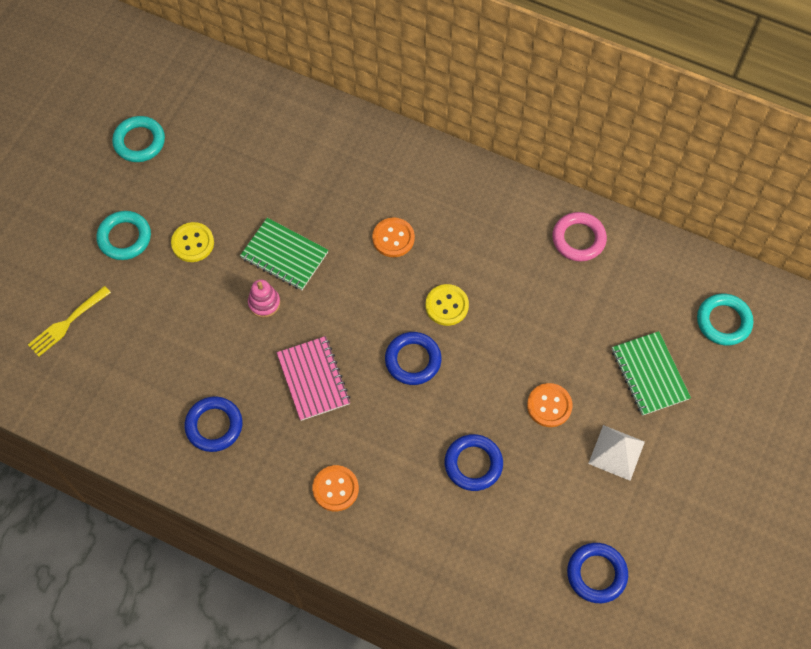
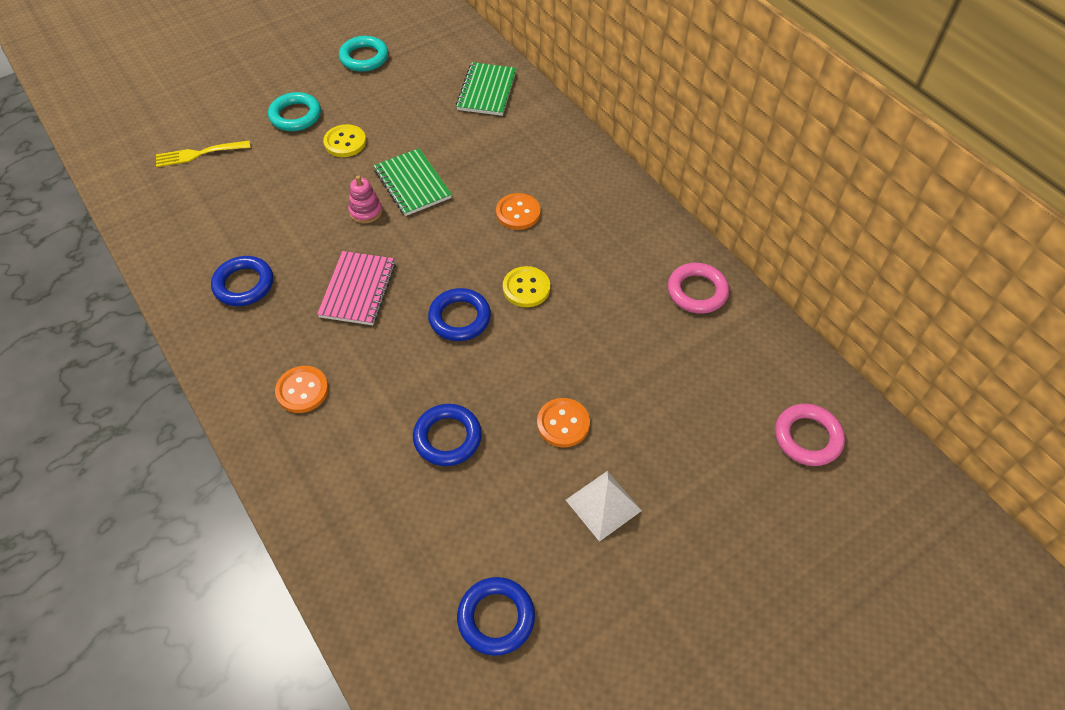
camera: 30 degrees right, 10 degrees down
green notebook [612,331,691,416] -> green notebook moved to [456,62,517,116]
turquoise ring [697,294,753,346] -> pink ring [775,404,845,466]

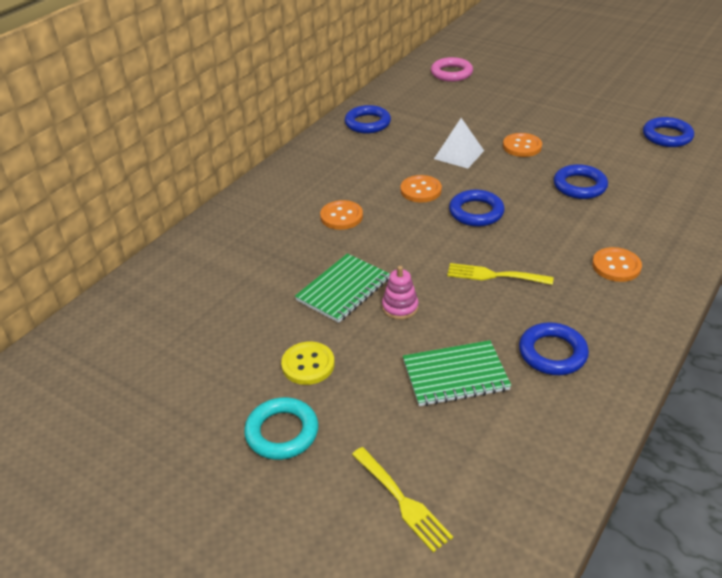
camera: 110 degrees left, 15 degrees down
pink notebook [317,251,396,325] -> yellow fork [447,263,553,285]
turquoise ring [339,36,389,72] -> none
green notebook [456,62,517,116] -> green notebook moved to [403,340,511,406]
yellow button [503,266,550,307] -> orange button [400,175,442,203]
white pyramid [566,471,642,542] -> white pyramid moved to [434,118,484,169]
pink ring [668,263,729,314] -> blue ring [345,105,391,134]

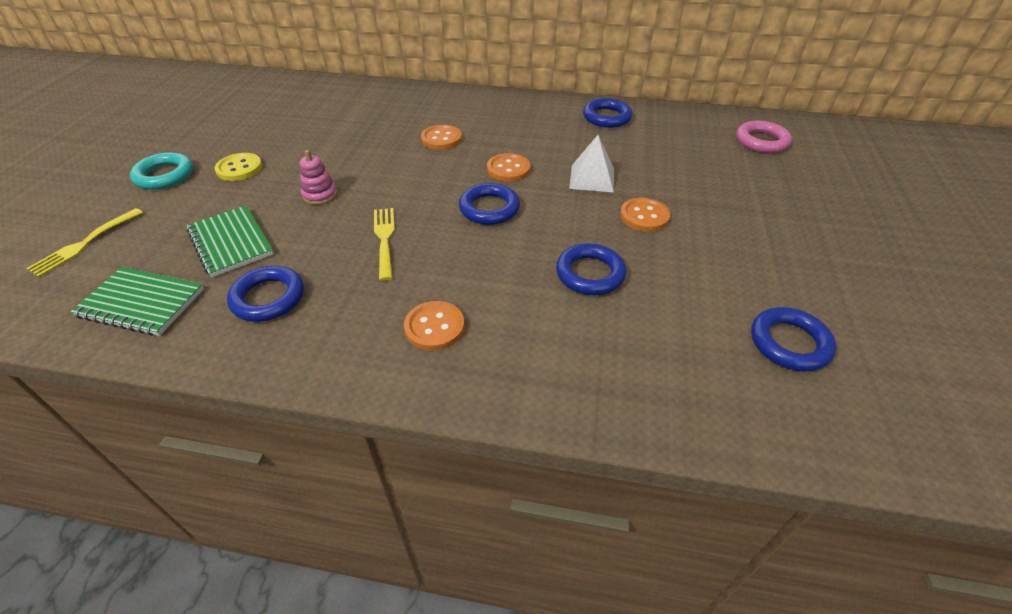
camera: 65 degrees right, 5 degrees up
green notebook [295,253,390,323] -> green notebook moved to [71,267,204,336]

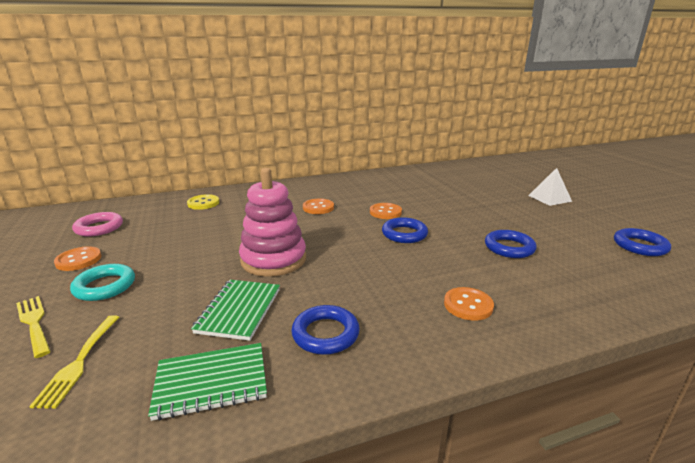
camera: 30 degrees left, 20 degrees down
green notebook [186,205,274,277] -> green notebook turned 75 degrees clockwise [191,280,280,341]
yellow button [215,153,262,181] -> yellow button moved to [187,194,219,210]
pink stacking toy [300,150,337,205] -> pink stacking toy [239,168,306,277], size x2.20
yellow fork [374,208,395,281] -> yellow fork moved to [16,296,51,358]
white pyramid [569,135,614,192] -> white pyramid moved to [528,168,572,206]
blue ring [583,98,633,128] -> none
orange button [620,198,670,232] -> orange button moved to [54,246,102,271]
pink ring [736,120,792,153] -> pink ring moved to [72,212,123,236]

